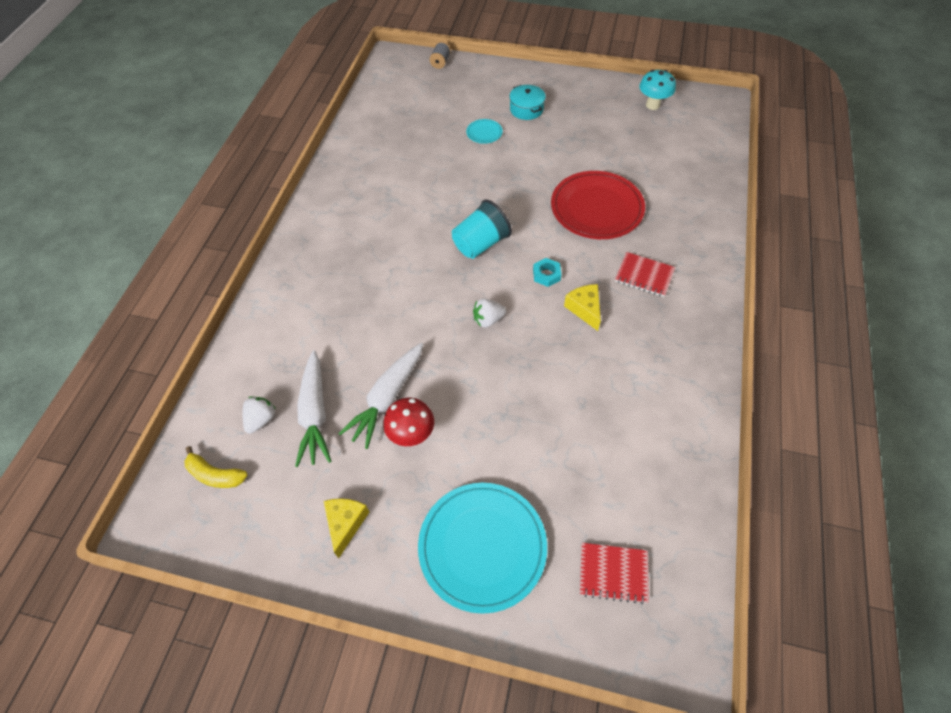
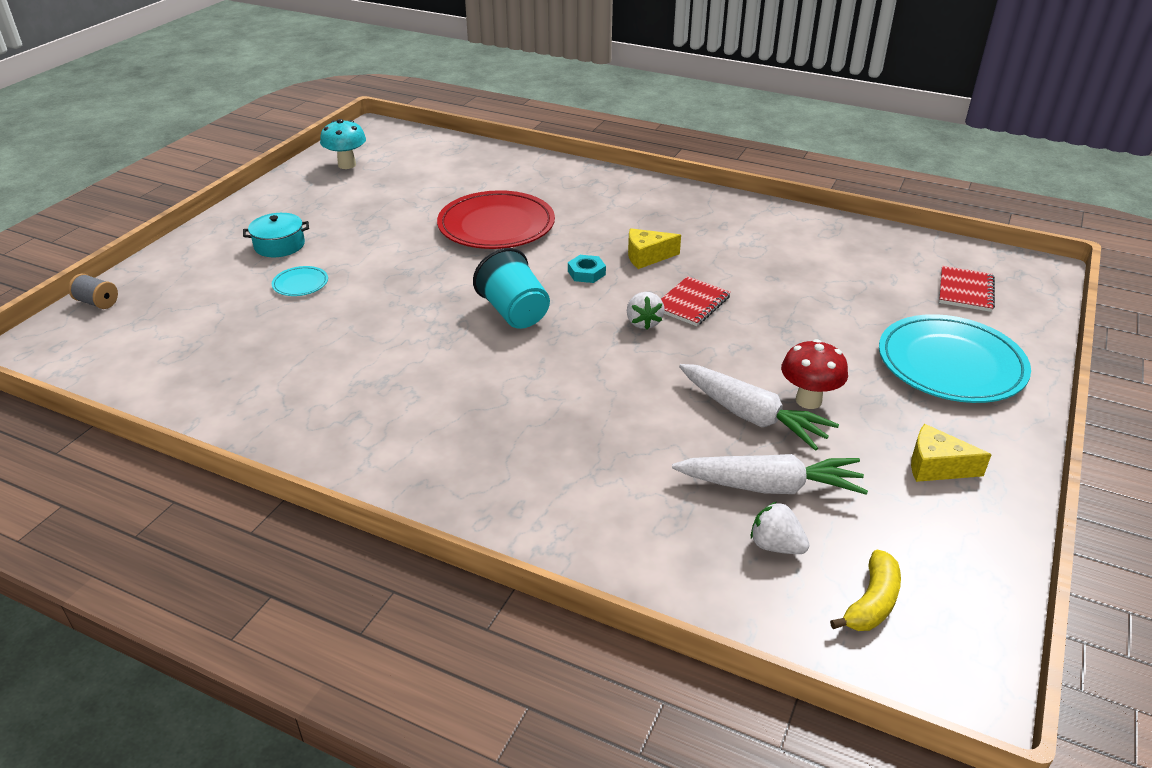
camera: 80 degrees left, 20 degrees down
red notebook [615,252,675,297] -> red notebook moved to [661,276,731,326]

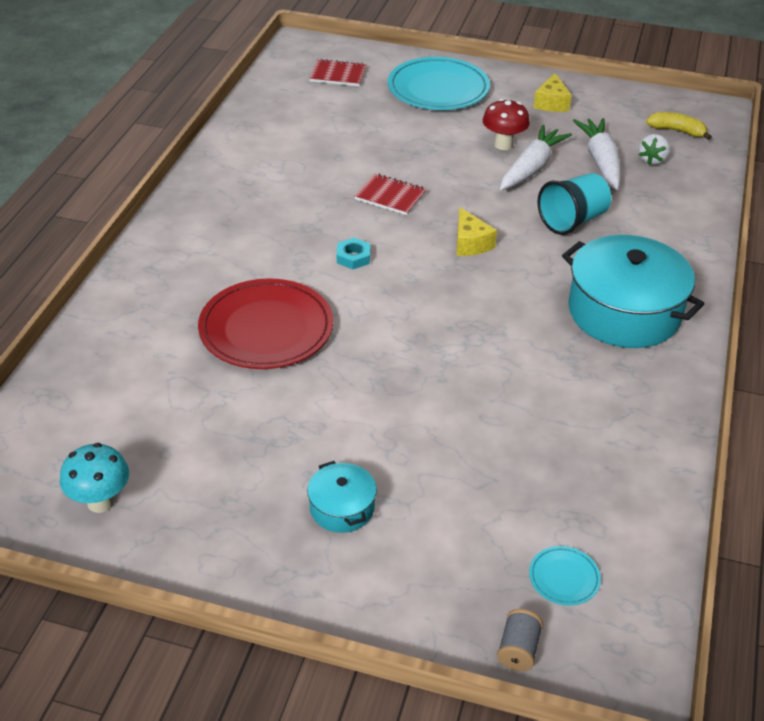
camera: 100 degrees left, 5 degrees up
turquoise plate [272,266,328,296] -> turquoise plate moved to [529,546,601,605]
turquoise cup [473,248,550,329] -> turquoise cup moved to [538,173,611,235]
white strawberry [627,292,665,330] -> none
yellow cheese [628,228,681,269] -> yellow cheese moved to [456,207,497,256]
none -> turquoise pot [562,235,704,348]

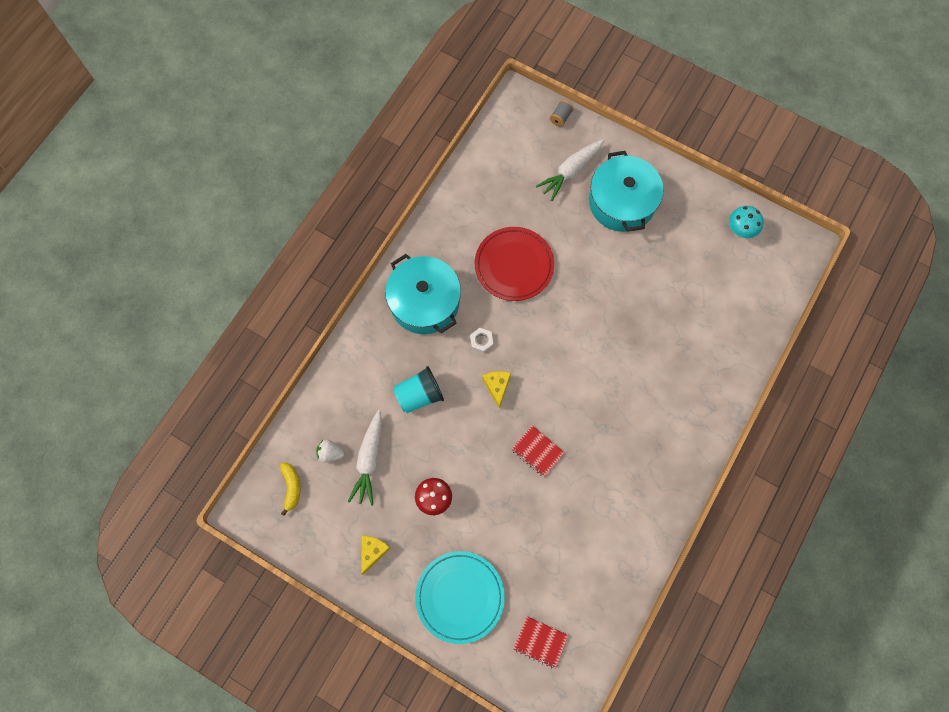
camera: 165 degrees left, 30 degrees up
red plate [198,278,333,369] -> red plate moved to [475,227,554,301]
turquoise pot [307,461,377,533] -> turquoise pot [589,151,664,232], size x2.10
turquoise nut [337,238,370,269] -> none
white carrot [500,125,572,190] -> white carrot moved to [536,139,604,201]
turquoise plate [529,546,601,605] -> none
white strawberry [638,134,670,165] -> white strawberry turned 120 degrees counterclockwise [316,439,344,463]
yellow banana [646,112,712,140] -> yellow banana turned 135 degrees counterclockwise [280,463,301,516]
none -> white nut [470,328,494,353]

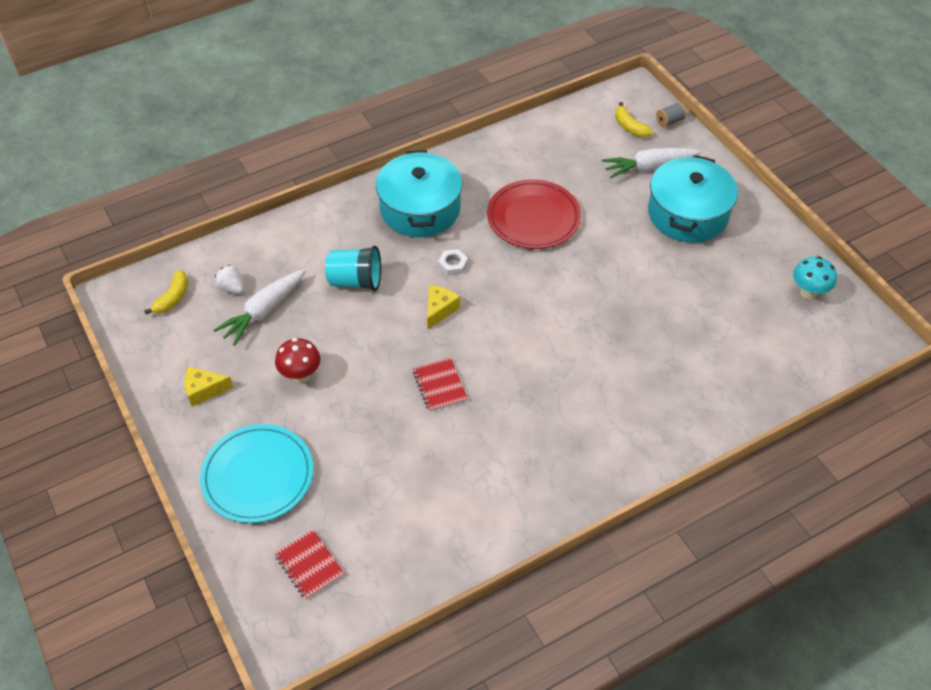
camera: 30 degrees right, 20 degrees down
yellow cheese [361,536,391,575] -> yellow cheese turned 150 degrees counterclockwise [184,367,233,407]
none -> yellow banana [615,102,653,138]

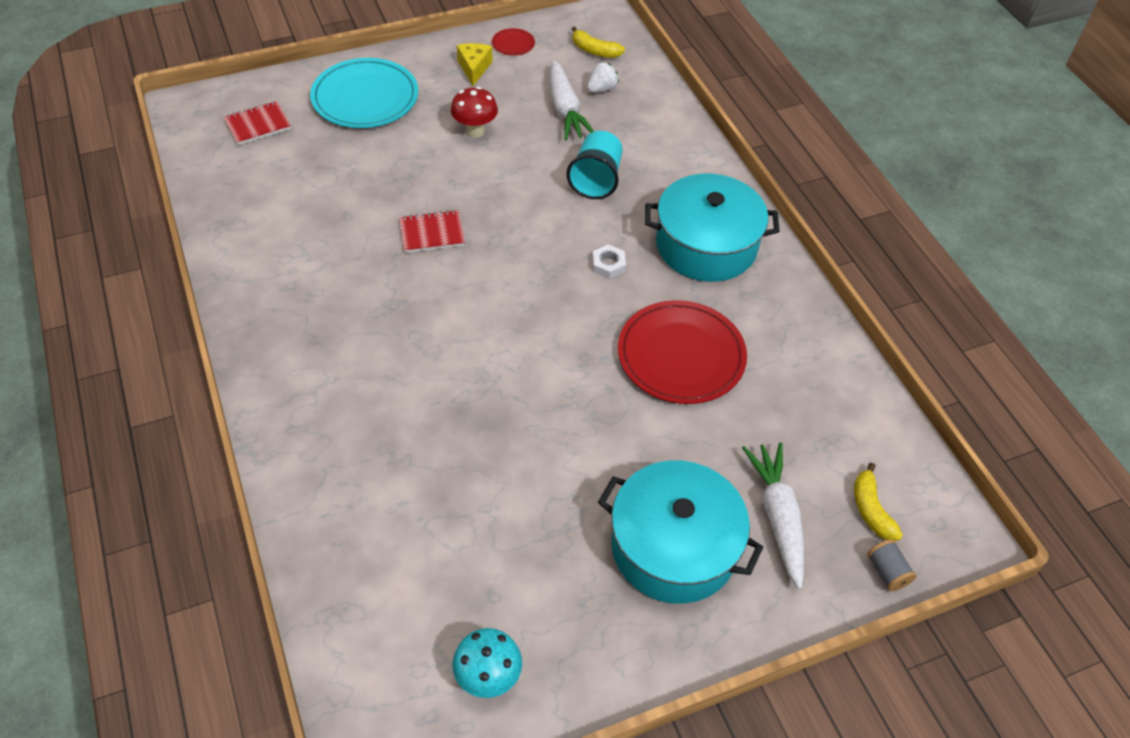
camera: 95 degrees right, 0 degrees up
white carrot [214,269,306,346] -> white carrot turned 150 degrees counterclockwise [550,60,594,140]
yellow cheese [427,285,460,329] -> none
yellow banana [615,102,653,138] -> yellow banana turned 75 degrees counterclockwise [854,463,903,541]
none -> red plate [492,28,535,56]

